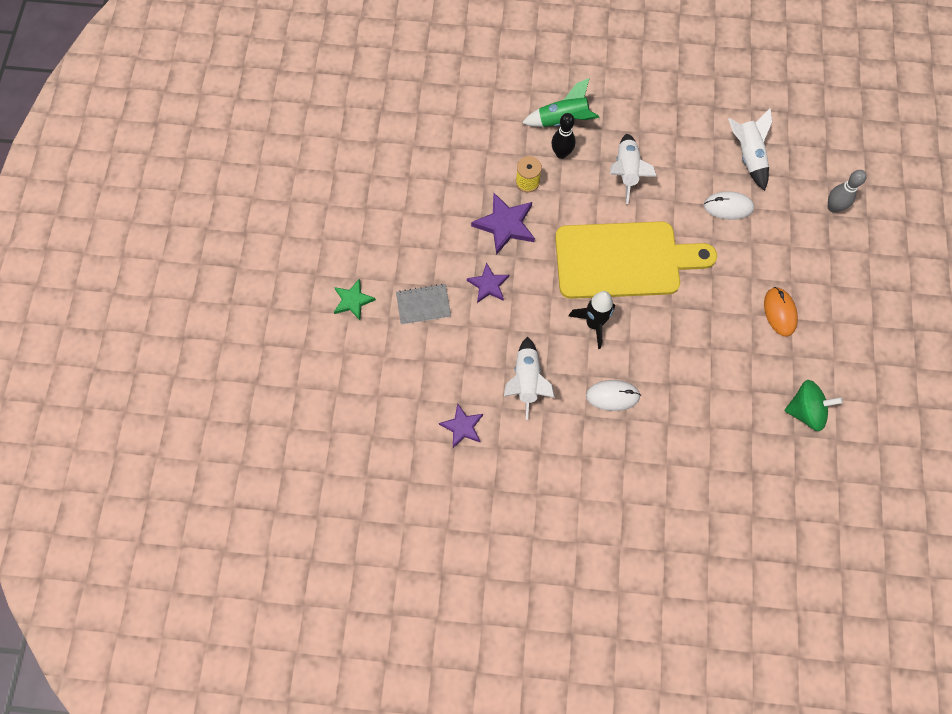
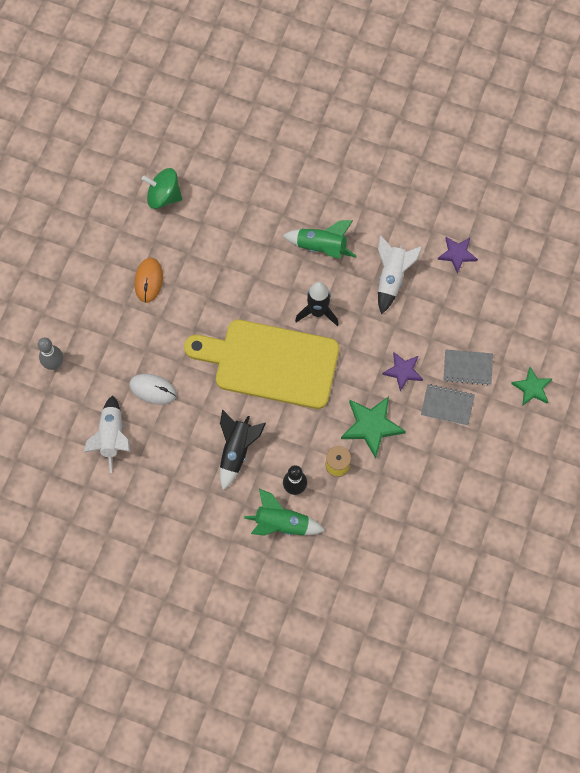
camera: 165 degrees left, 0 degrees up
purple star [471,192,535,255] -> green star [341,396,406,459]
white mouse [586,380,641,411] -> green rocket [282,220,357,259]
white rocket [610,134,657,204] -> black rocket [220,409,266,490]
none -> grey notebook [421,384,475,426]

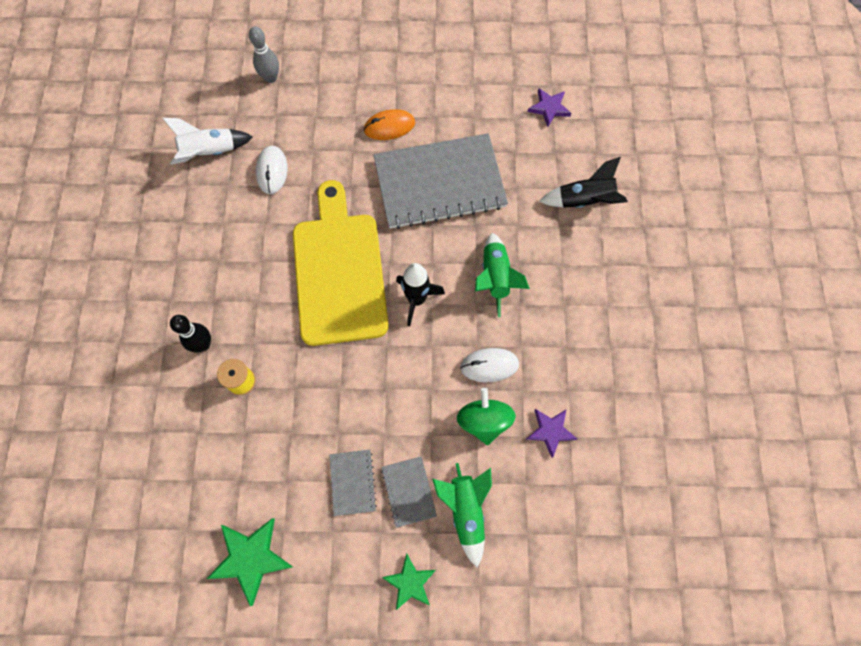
camera: 70 degrees right, 0 degrees up
green spinning top [142,168,182,209] -> green spinning top moved to [457,388,516,445]
black rocket [220,409,266,490] -> black rocket moved to [539,157,628,208]
green rocket [244,489,326,536] -> green rocket moved to [432,463,492,568]
green star [341,396,406,459] -> green star moved to [207,518,293,606]
white rocket [378,235,422,314] -> white mouse [460,348,519,382]
purple star [382,352,423,391] -> purple star moved to [528,89,571,127]
none -> grey notebook [373,133,508,229]

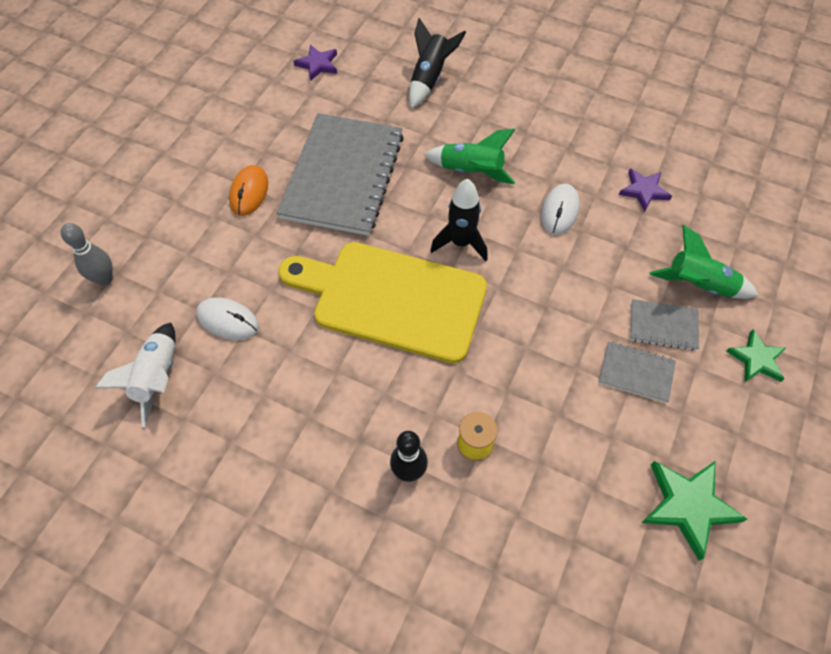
camera: 65 degrees left, 10 degrees down
green spinning top [457,388,516,445] -> none

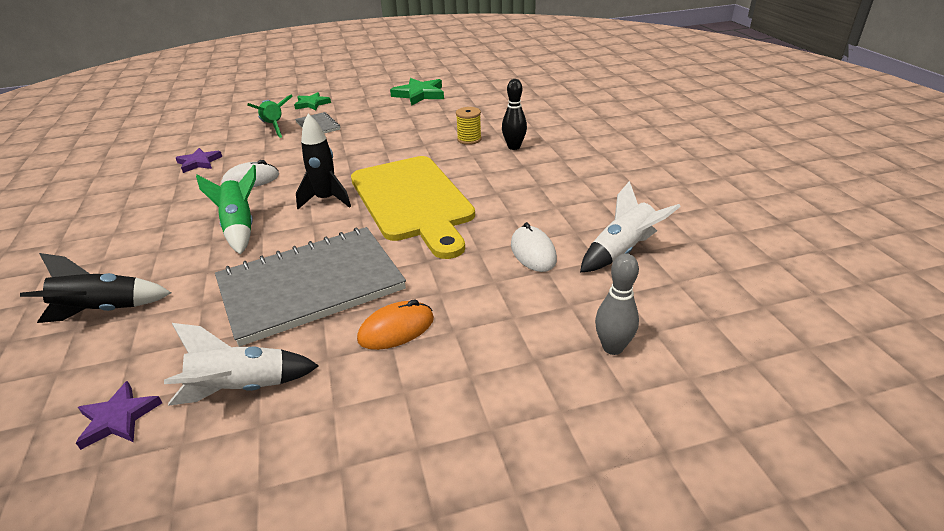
camera: 130 degrees left, 25 degrees down
grey notebook [599,342,676,403] -> none
none -> white rocket [164,323,319,406]

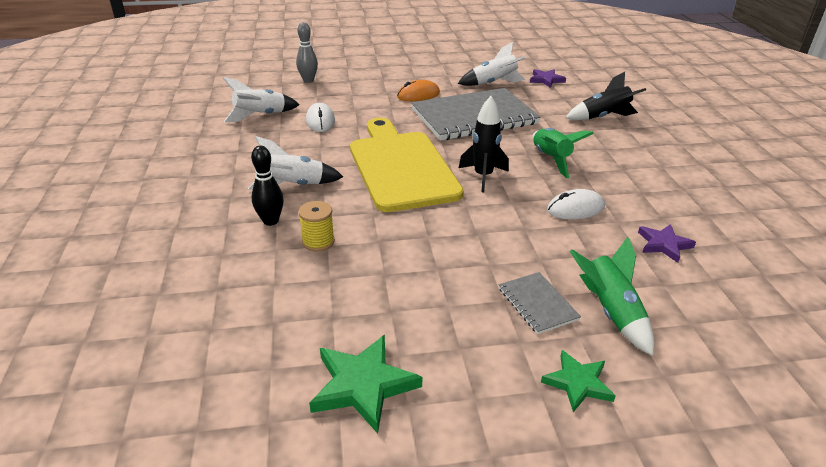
camera: 175 degrees left, 0 degrees up
none -> white rocket [248,136,343,190]

